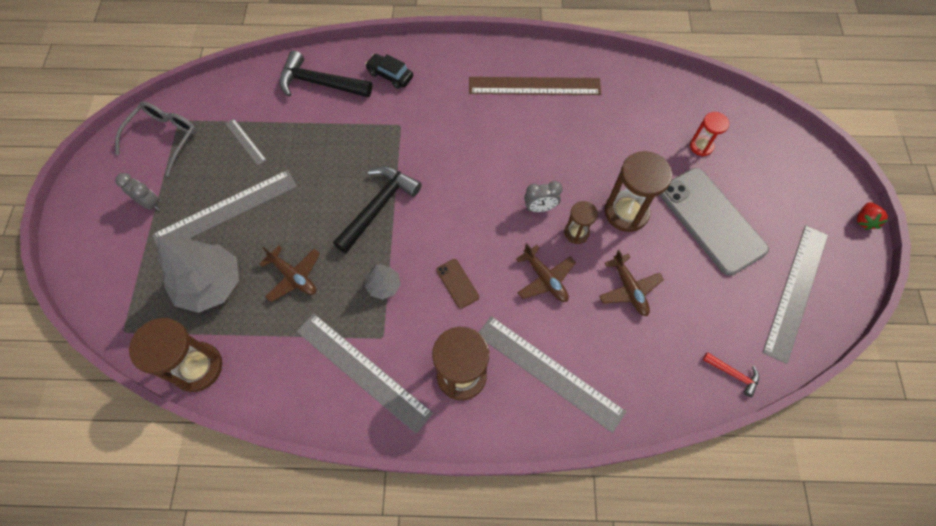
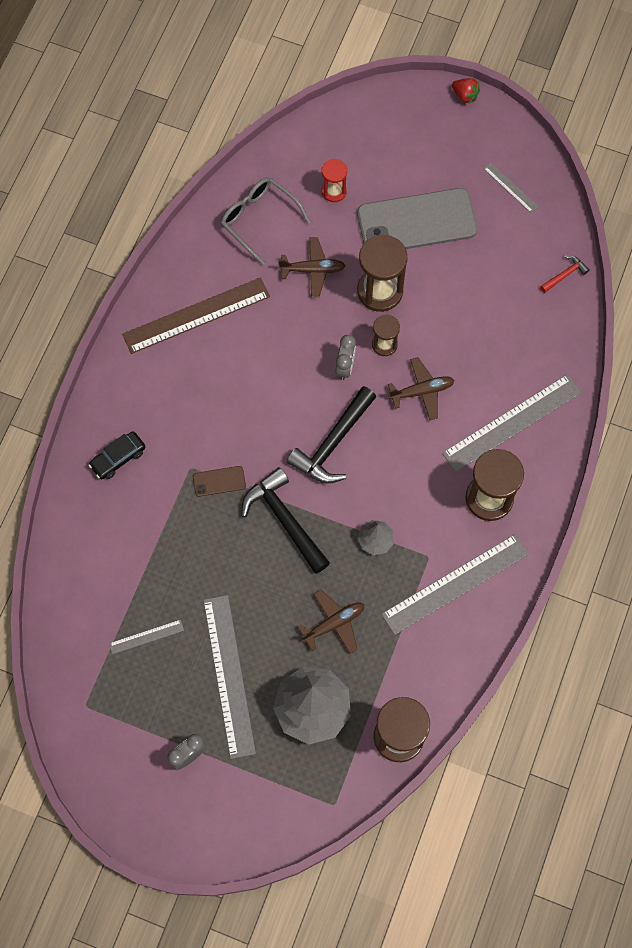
camera: 70 degrees left, 5 degrees up
grey glasses [115,102,197,177] -> grey glasses moved to [221,177,310,265]
black hammer [279,51,372,97] -> black hammer moved to [287,386,376,483]
brown phone [436,259,479,309] -> brown phone moved to [193,466,246,497]
brown ruler [469,77,601,95] -> brown ruler turned 45 degrees clockwise [122,277,270,354]
brown plane [599,250,664,316] -> brown plane moved to [279,237,345,297]
grey ruler [763,226,828,364] -> grey ruler [483,162,538,213], size x0.46

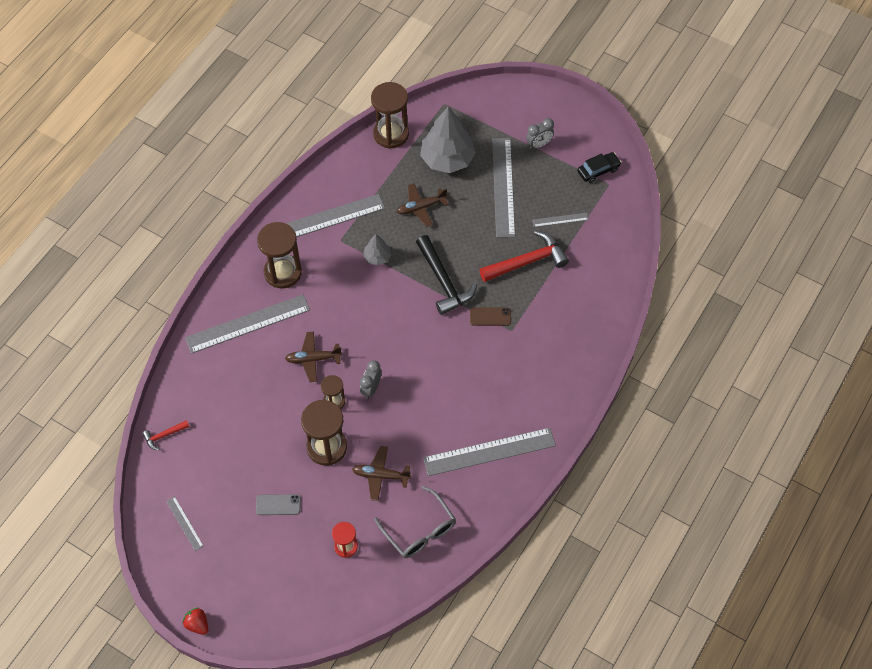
camera: 170 degrees left, 10 degrees down
black car [88,432,145,479] -> black car moved to [577,152,622,183]
brown ruler [122,277,270,354] -> grey ruler [423,428,556,476]
black hammer [287,386,376,483] -> none
grey phone [357,188,477,249] -> grey phone [256,494,301,515], size x0.42
none -> red hammer [479,231,569,282]

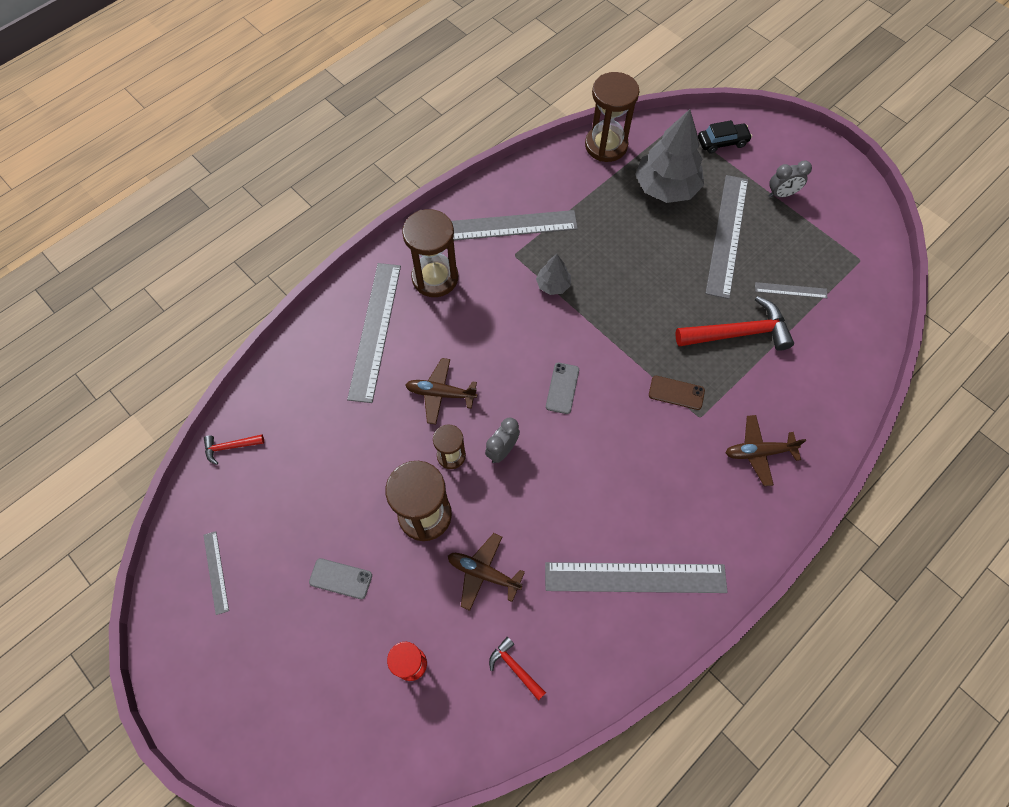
camera: 15 degrees right, 5 degrees up
red strawberry [183,607,209,635] -> none
grey ruler [185,295,310,354] -> grey ruler turned 75 degrees counterclockwise [347,263,401,403]
grey glasses [374,486,456,558] -> red hammer [489,637,546,701]
brown plane [397,184,449,227] -> brown plane moved to [726,415,806,486]
black hammer [416,235,477,315] -> none
black car [577,152,622,183] -> black car moved to [698,120,752,153]
none -> grey phone [546,362,579,414]

